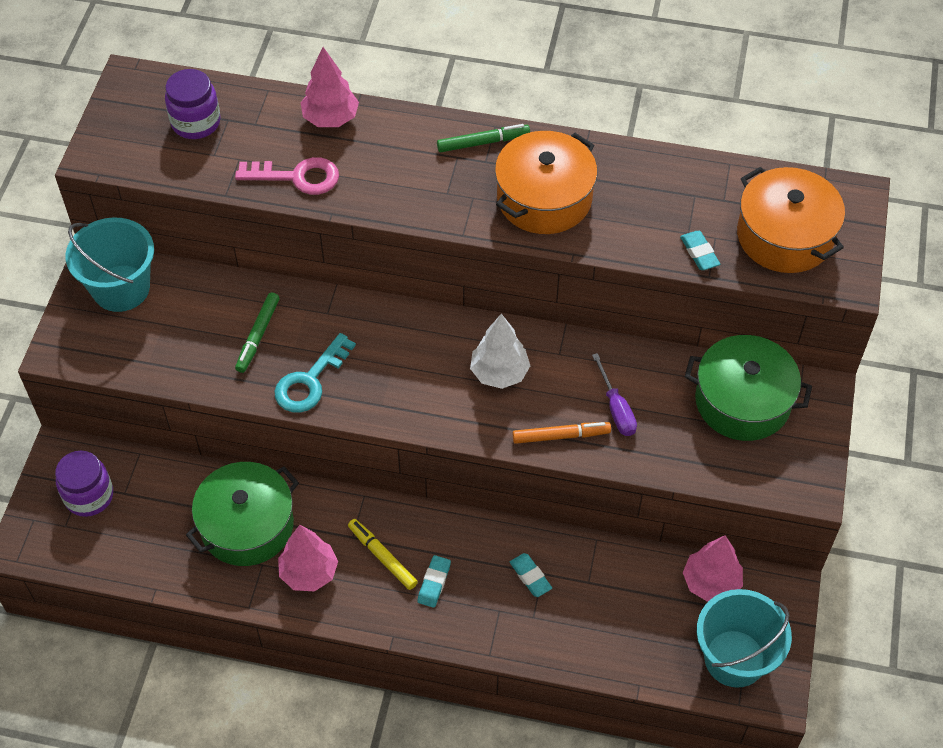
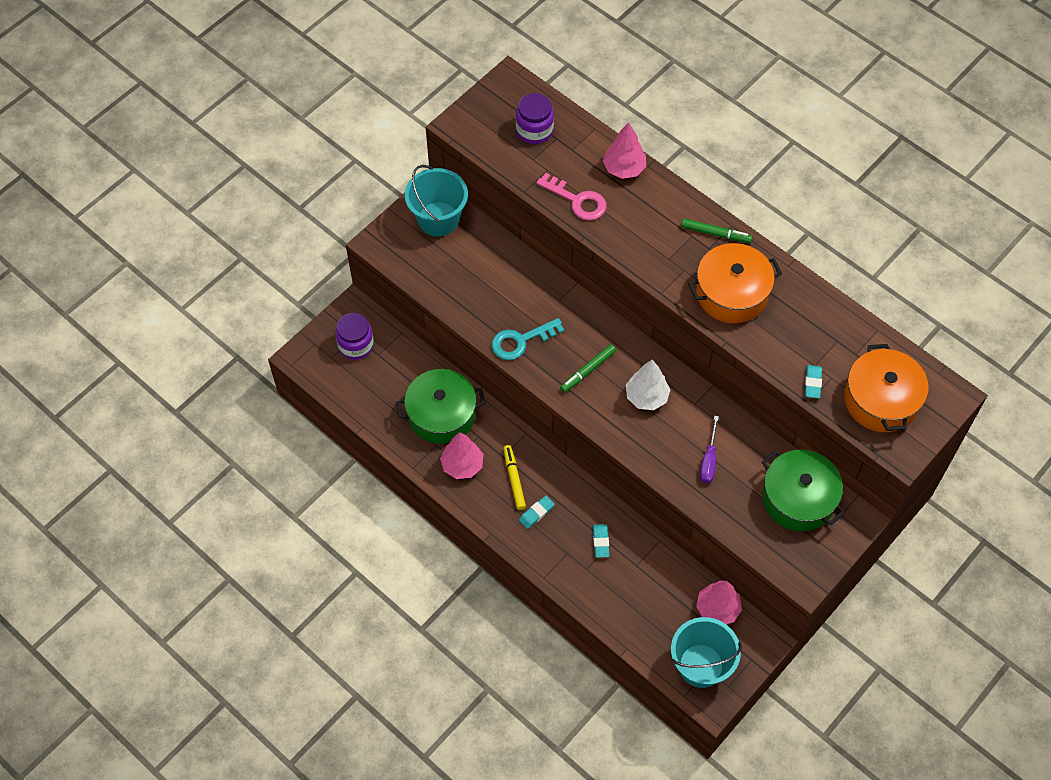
camera: 30 degrees right, 5 degrees up
green marker [235,292,280,373] -> green marker moved to [560,344,616,393]
orange marker [513,422,611,444] -> none

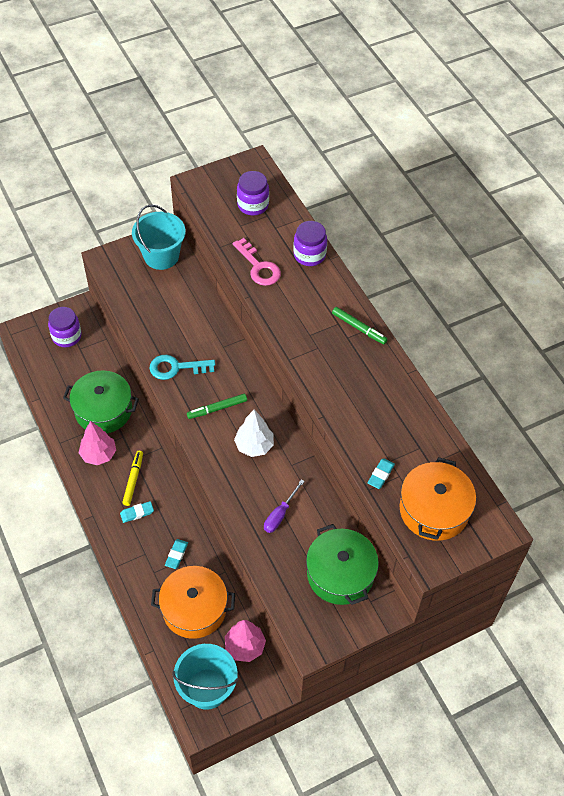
camera: 20 degrees right, 5 degrees down
pink tree [603,122,646,179] -> purple jar [293,221,327,266]
orange pot [688,243,782,323] -> orange pot moved to [151,566,235,639]

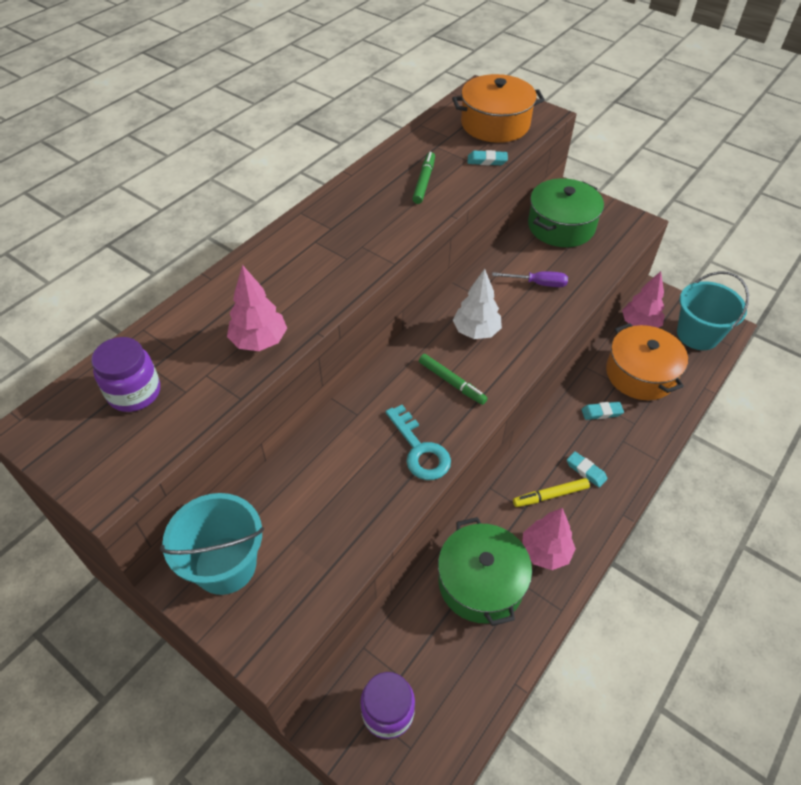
camera: 115 degrees left, 5 degrees down
pink key [233,238,281,286] -> pink tree [227,265,287,351]
purple jar [293,221,327,266] -> none
green marker [332,307,388,344] -> green marker moved to [412,152,435,204]

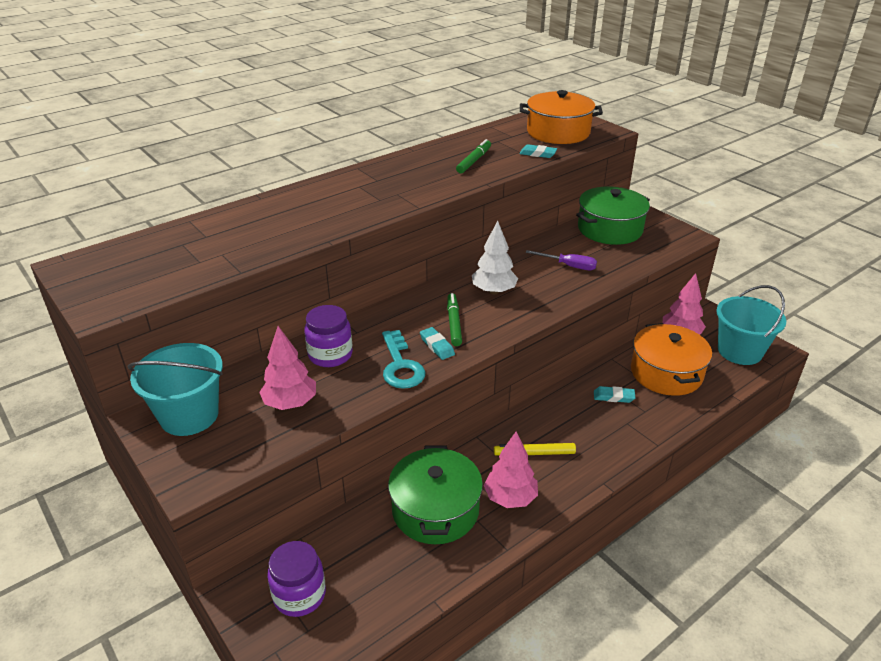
camera: 15 degrees right, 15 degrees down
purple jar [91,337,160,412] -> purple jar moved to [304,305,353,367]
pink tree [227,265,287,351] -> pink tree moved to [259,326,316,410]
green marker [419,354,488,405] -> green marker turned 150 degrees counterclockwise [447,293,462,346]
turquoise eraser [567,451,607,488] -> turquoise eraser moved to [420,327,455,360]

